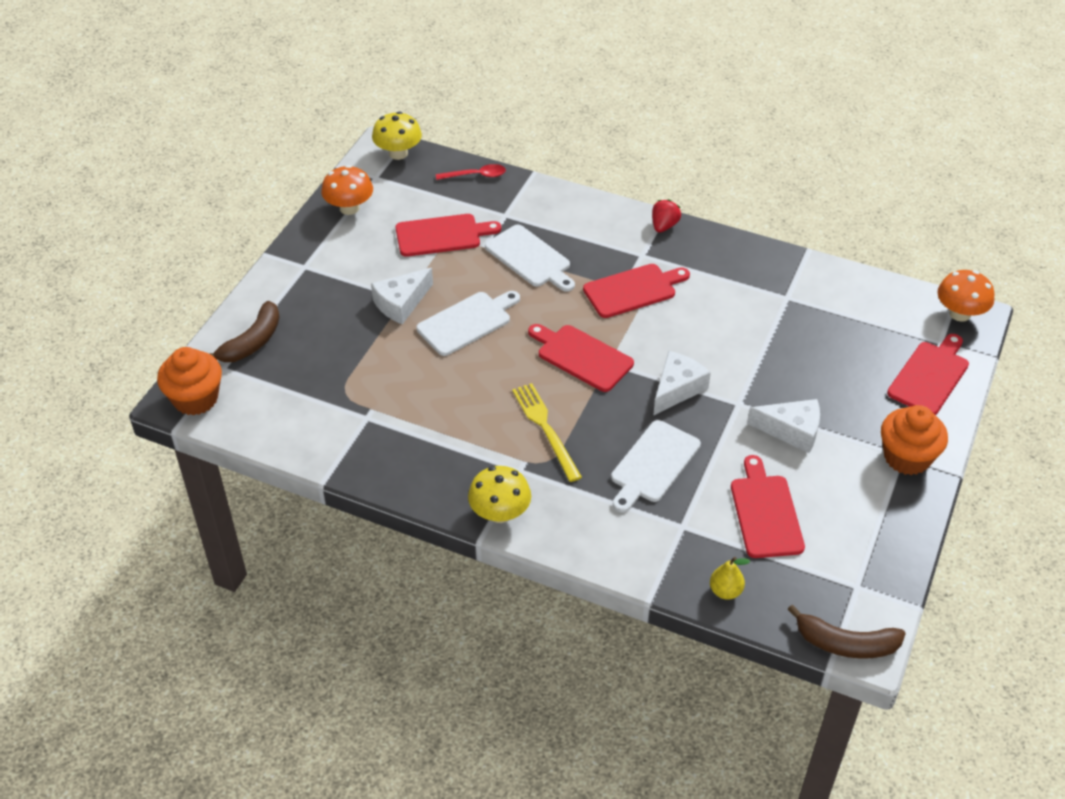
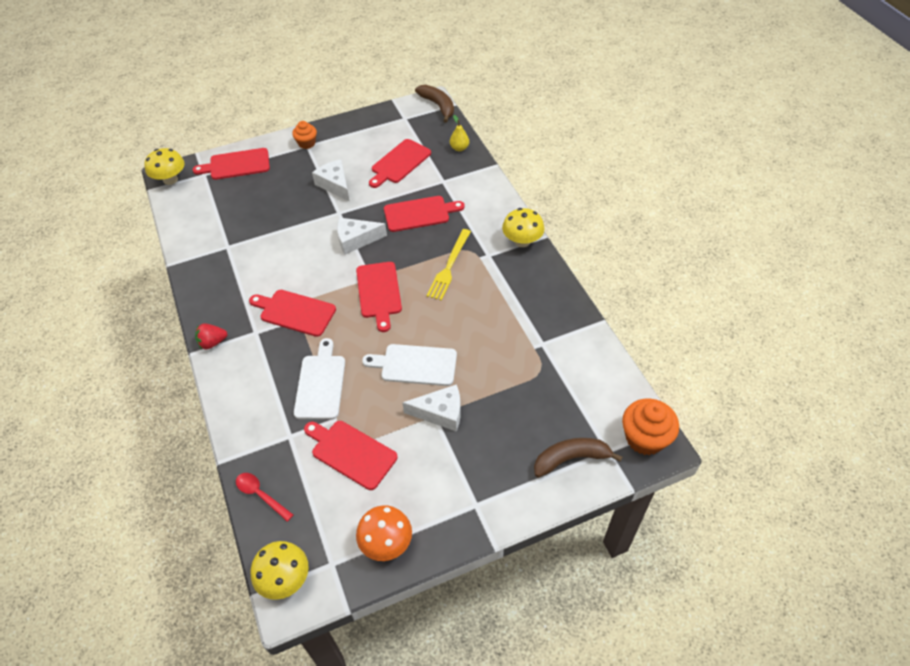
camera: 135 degrees left, 5 degrees up
white cutting board [611,420,701,513] -> red cutting board [384,196,465,232]
orange cupcake [881,405,948,475] -> orange cupcake [292,121,317,149], size x0.61
orange mushroom [937,270,995,322] -> yellow mushroom [144,148,185,185]

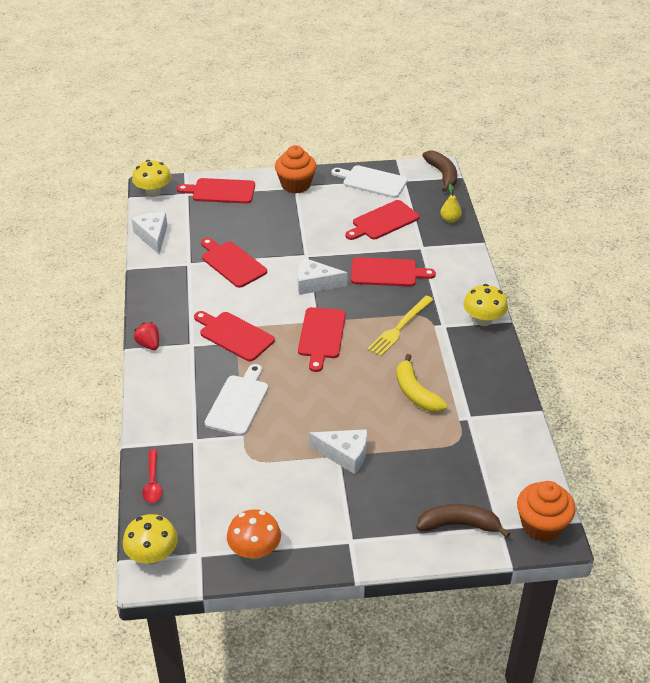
camera: 15 degrees right, 10 degrees down
red strawberry [195,323,227,350] -> red strawberry turned 60 degrees clockwise [134,322,159,350]
red spoon [236,473,293,522] -> red spoon turned 150 degrees counterclockwise [142,449,162,503]
orange cupcake [292,121,317,149] -> orange cupcake [275,145,317,193], size x1.65
red cutting board [304,421,398,490] -> red cutting board moved to [201,238,267,288]
white cheese [312,160,350,202] -> white cheese moved to [132,212,167,255]
white cutting board [362,344,457,386] -> white cutting board moved to [331,165,408,198]
none -> yellow banana [397,354,447,412]

